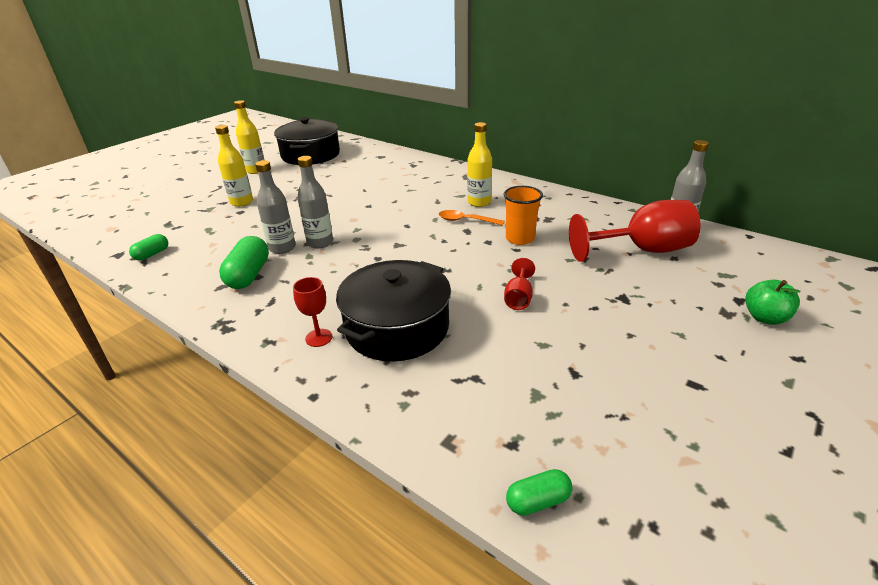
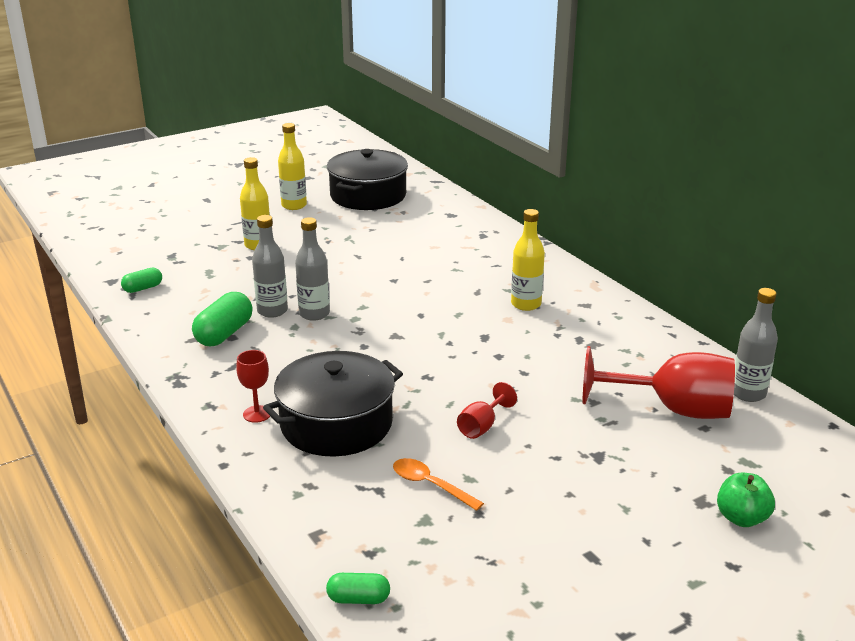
camera: 20 degrees right, 5 degrees down
orange spoon [439,210,505,225] -> orange spoon moved to [393,458,484,511]
orange cup [504,186,543,245] -> none

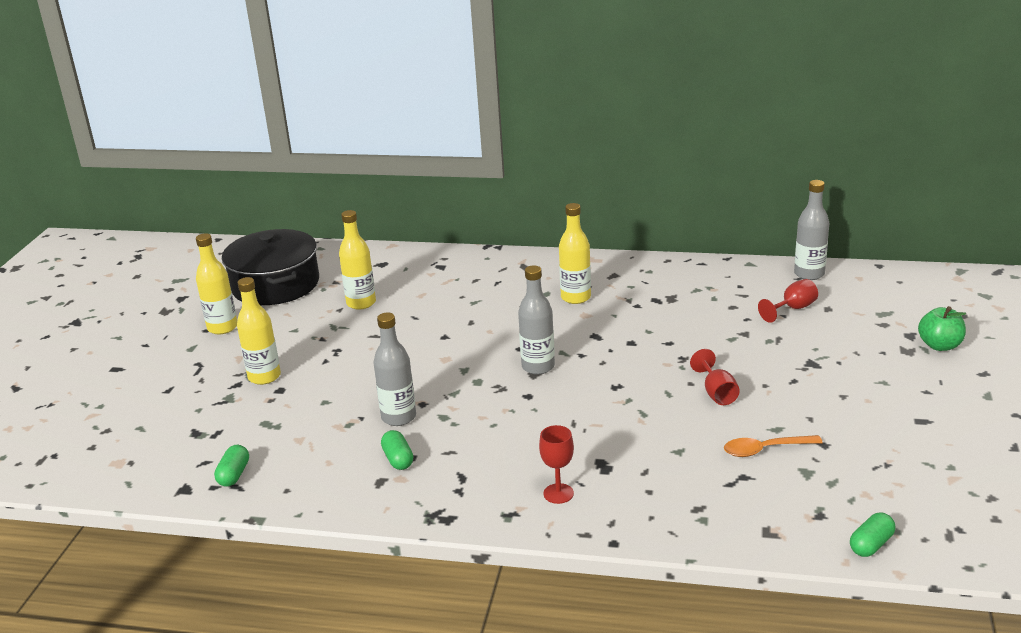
camera: 45 degrees left, 0 degrees up
green capsule [192,292,253,346] -> green capsule [381,430,413,470], size x0.58
black pot [263,351,403,457] -> none
grey bottle [295,217,330,321] -> grey bottle moved to [518,265,555,375]
red goblet [583,346,735,419] -> red goblet [758,279,818,323], size x0.47
none -> yellow bottle [339,210,376,310]

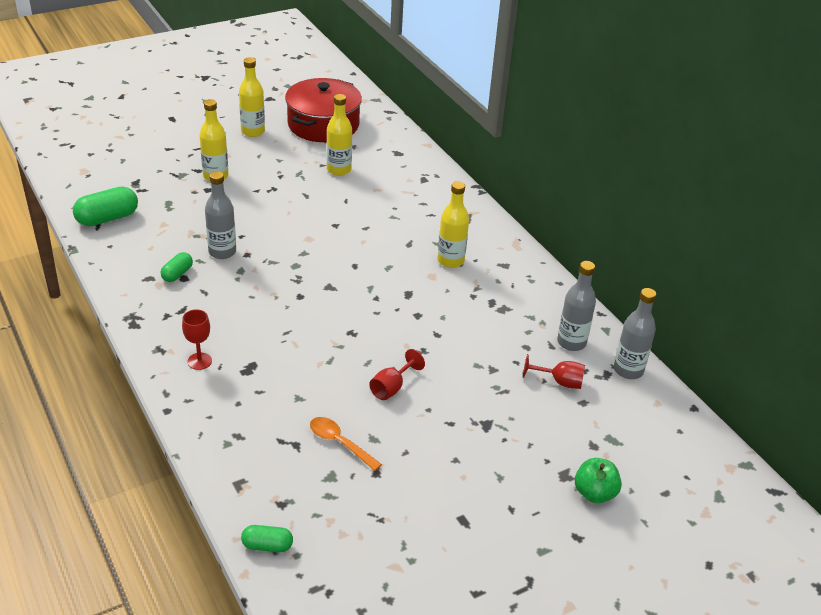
camera: 45 degrees right, 10 degrees up
green capsule [214,445,249,487] -> green capsule [73,186,138,226], size x1.72
black pot [222,229,319,305] -> red pot [285,78,362,142]
grey bottle [518,265,555,375] -> grey bottle moved to [557,261,596,351]

